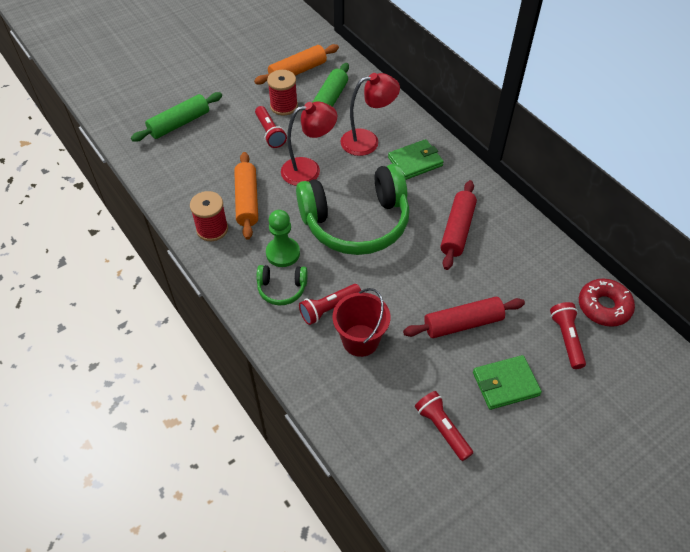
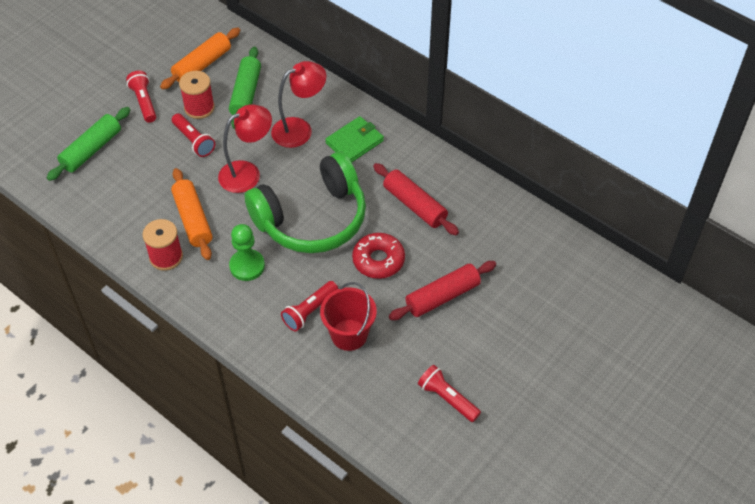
camera: 15 degrees left, 0 degrees up
green headphones [257,265,307,306] -> none
red rolling pin [440,180,477,270] -> red rolling pin turned 45 degrees counterclockwise [373,163,459,235]
green wallet [473,355,542,410] -> none
red flashlight [550,302,586,369] -> red flashlight moved to [126,71,156,123]
red donut [579,278,635,327] -> red donut moved to [352,233,405,279]

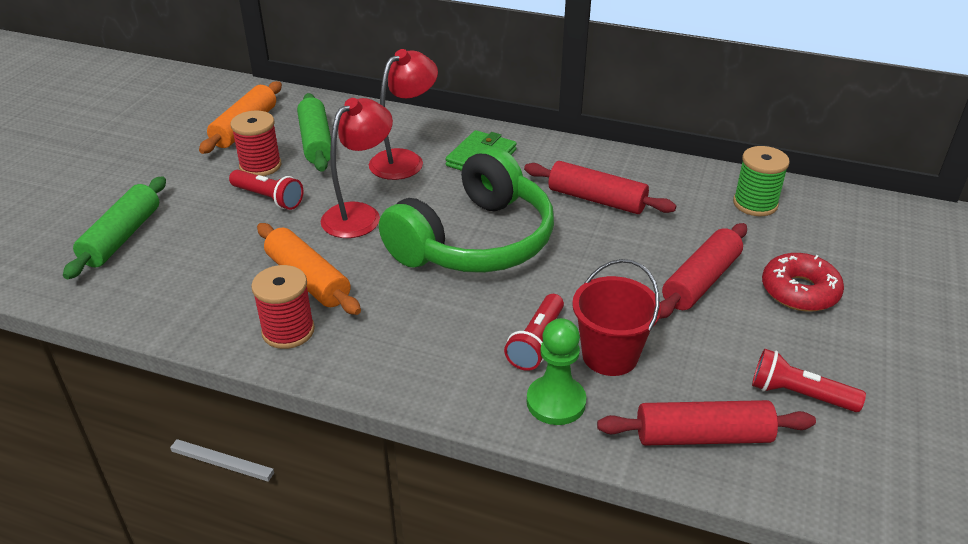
camera: 20 degrees left, 15 degrees down
red flashlight [126,71,156,123] -> none
green pawn [229,224,265,281] -> green pawn moved to [527,318,586,425]
red donut [352,233,405,279] -> red donut moved to [762,253,844,312]
none -> red rolling pin [597,400,816,446]
none -> green spool [733,146,790,216]

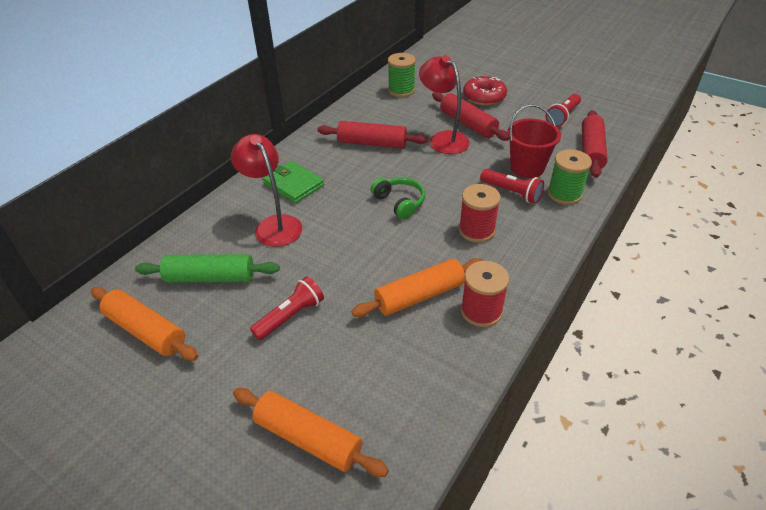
camera: 75 degrees left, 5 degrees up
green rolling pin [63,176,166,279] -> orange rolling pin [233,388,389,477]
red spool [231,111,281,176] -> red spool moved to [459,184,501,242]
red lamp [321,98,393,238] -> red lamp moved to [419,55,470,154]
green headphones [379,147,554,273] -> green headphones [370,177,425,220], size x0.44
red rolling pin [524,161,676,214] -> red rolling pin turned 60 degrees clockwise [317,121,428,149]
green pawn [527,318,586,425] -> green spool [548,149,592,205]

